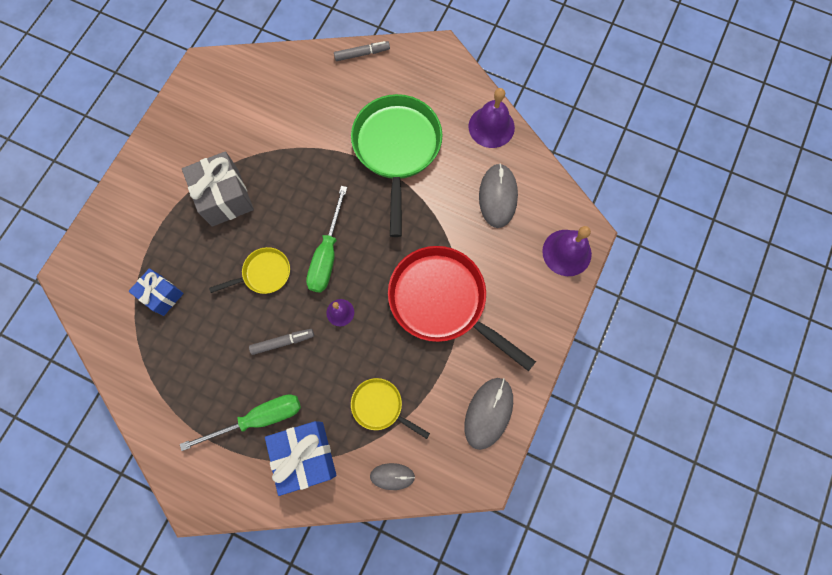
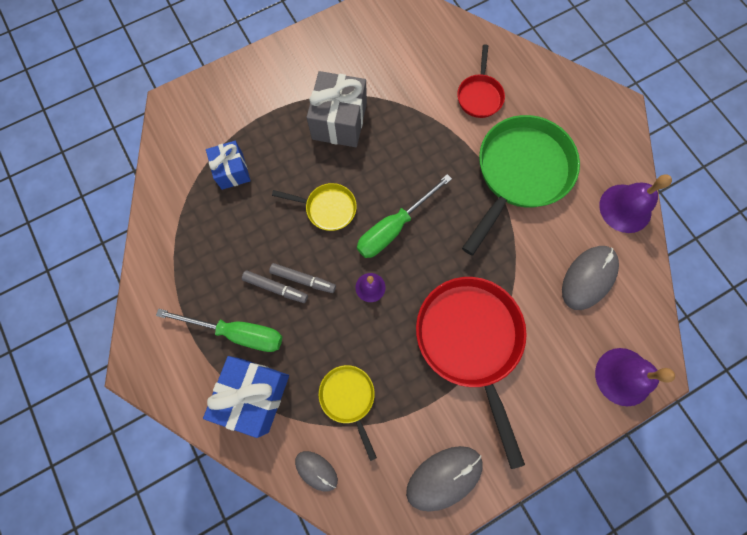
camera: 35 degrees right, 0 degrees up
grey marker [334,41,390,61] -> grey marker moved to [242,270,308,303]
none -> red pan [457,44,505,118]

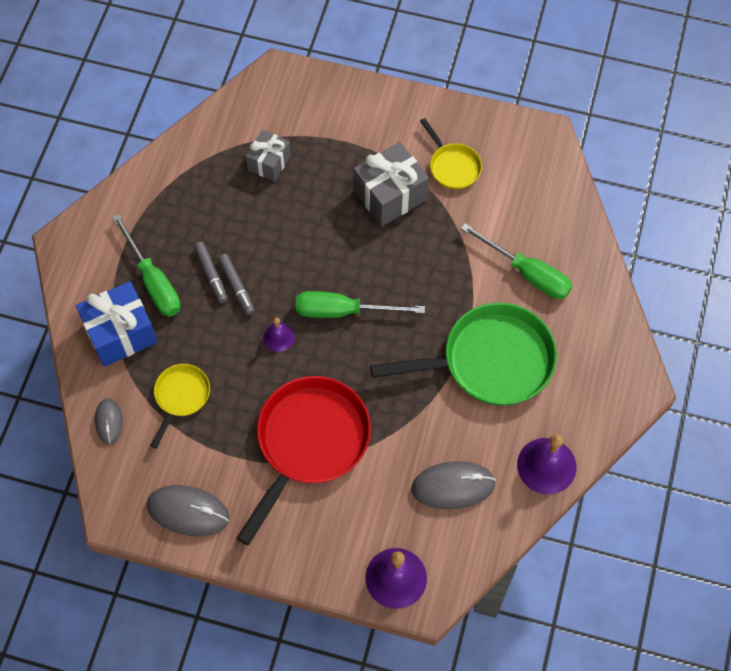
camera: 45 degrees right, 10 degrees down
blue gift [206,141,251,190] -> grey gift [246,130,291,182]
yellow pan [272,183,357,231] -> yellow pan moved to [420,118,482,190]
red pan [457,44,505,118] -> green screwdriver [461,223,572,299]

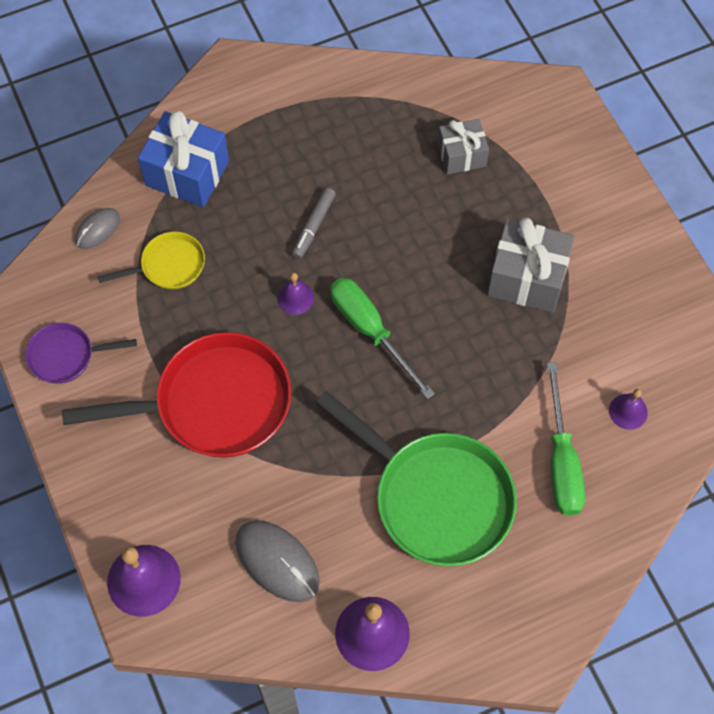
camera: 50 degrees right, 0 degrees up
green screwdriver [112,214,181,317] -> none
grey mouse [147,485,229,536] -> purple pan [25,323,137,384]
grey marker [194,242,228,304] -> none
yellow pan [420,118,482,190] -> none
none -> purple bell [609,389,648,430]

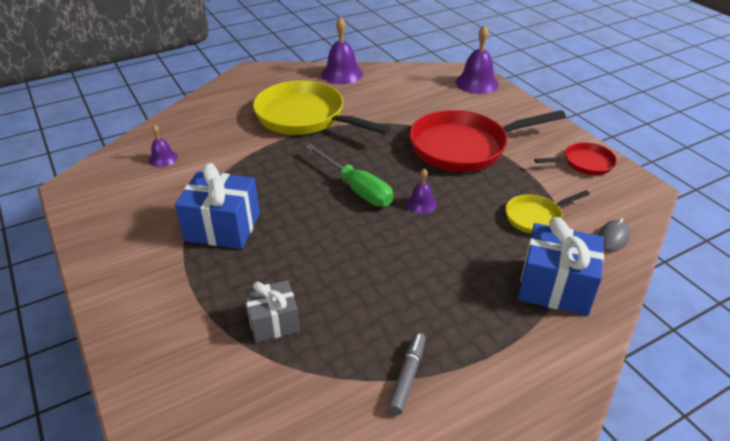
camera: 175 degrees right, 25 degrees down
purple pan [25,323,137,384] -> red pan [534,142,617,175]
grey mouse [235,520,320,602] -> none
grey marker [292,188,336,259] -> grey marker moved to [388,332,426,415]
green pan [316,391,517,566] -> yellow pan [253,81,391,135]
grey gift [487,218,574,313] -> blue gift [175,163,260,249]
green screwdriver [547,362,585,516] -> none

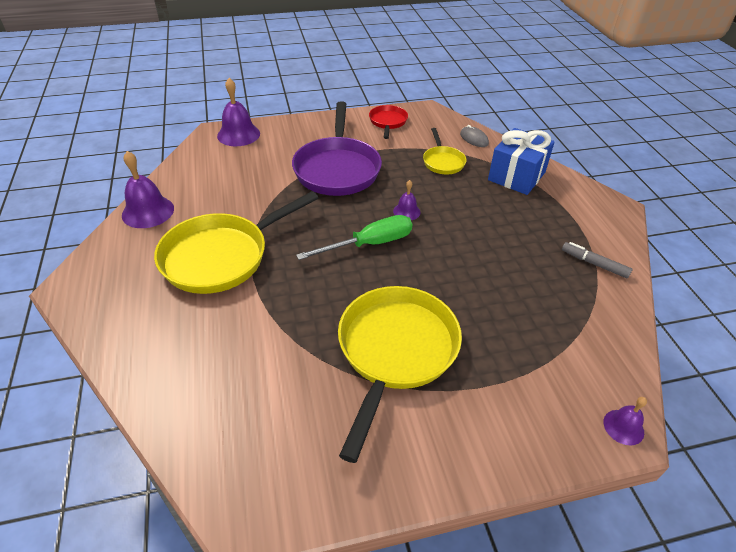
camera: 75 degrees left, 5 degrees up
purple bell [149,125,178,167] -> purple bell moved to [603,397,647,445]
blue gift [175,163,260,249] -> yellow pan [338,286,462,463]
grey gift [244,280,300,343] -> none
red pan [409,110,566,172] -> purple pan [292,101,382,196]

